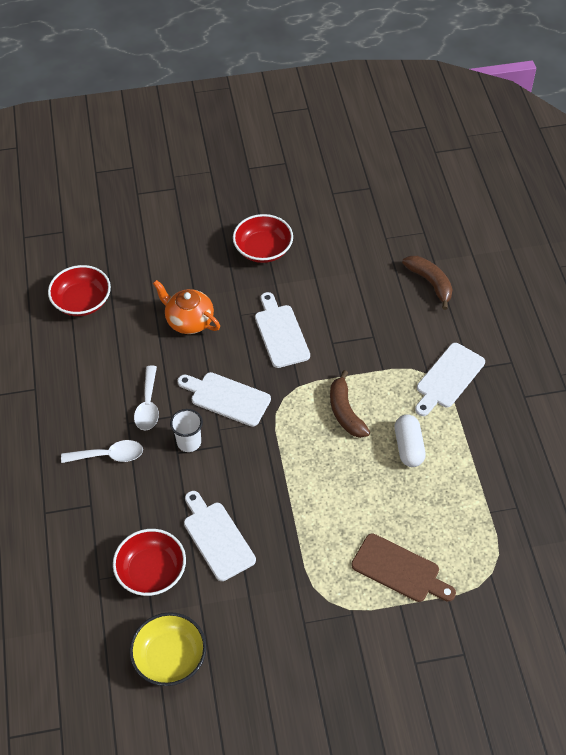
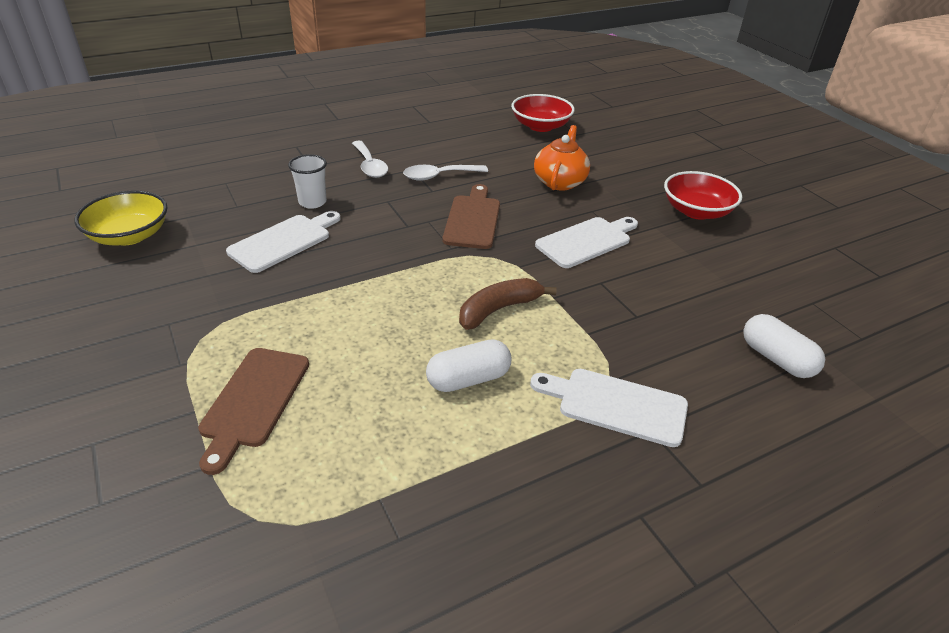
camera: 70 degrees right, 15 degrees down
red bowl [113,529,186,596] -> none
white cup [170,409,203,452] -> white cup moved to [288,154,327,209]
white cutting board [177,372,271,427] -> brown cutting board [443,184,500,249]
brown banana [402,256,453,310] -> white capsule [743,314,825,378]

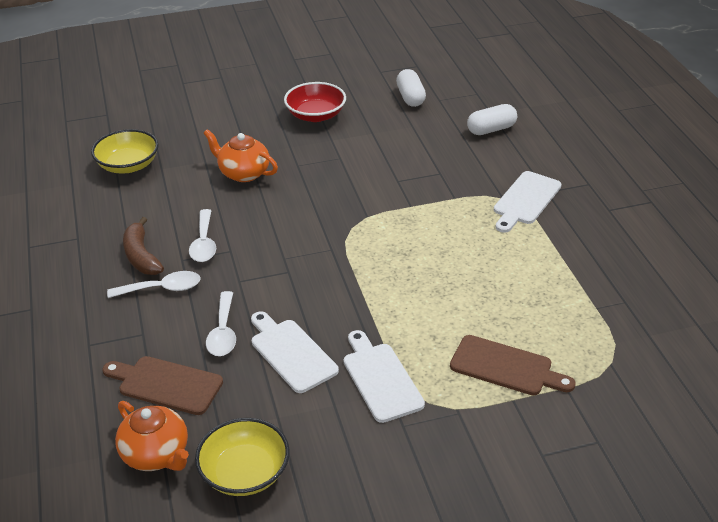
camera: 75 degrees left, 0 degrees up
white cup [288,154,327,209] -> white spoon [206,291,236,356]
white capsule [426,339,511,392] -> white capsule moved to [396,69,426,107]
brown cutting board [443,184,500,249] -> brown cutting board moved to [102,356,223,415]
brown banana [459,278,557,330] -> brown banana moved to [123,217,164,275]
red bowl [511,94,575,132] -> yellow bowl [91,129,159,174]
white cutting board [535,217,638,268] -> white cutting board moved to [344,330,425,423]
none -> orange teapot [115,401,189,471]

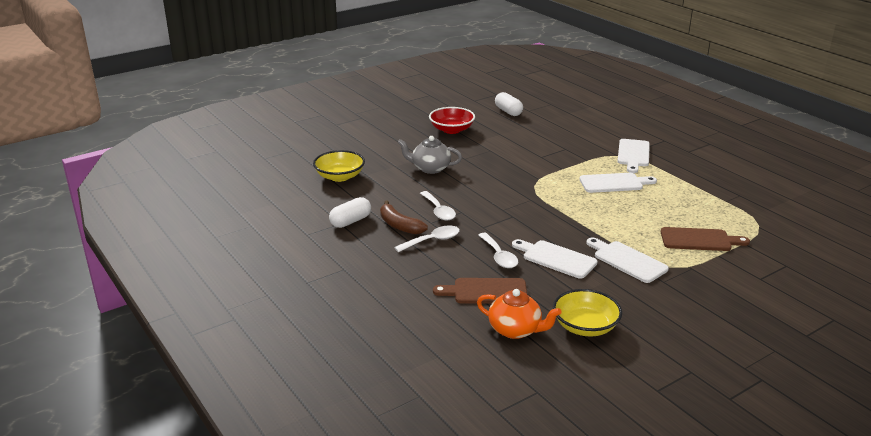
camera: 20 degrees left, 10 degrees down
orange teapot [203,129,278,182] -> grey teapot [397,136,462,174]
white capsule [467,104,517,135] -> white capsule moved to [329,197,371,228]
none -> white cutting board [579,173,657,193]

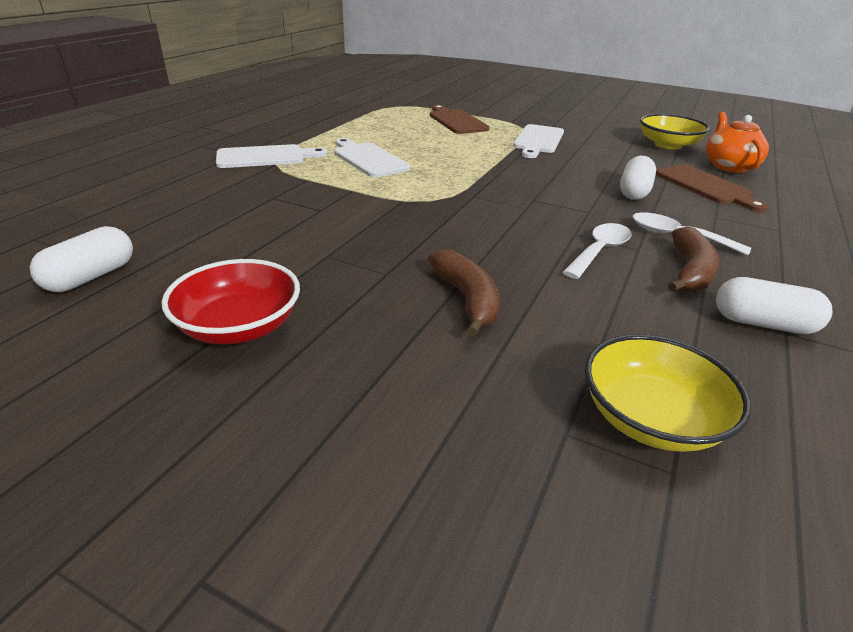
camera: 120 degrees left, 5 degrees up
grey teapot [397,136,462,174] -> brown banana [428,249,499,336]
white spoon [478,233,518,268] -> white capsule [620,156,656,200]
white cutting board [512,239,598,279] -> none

